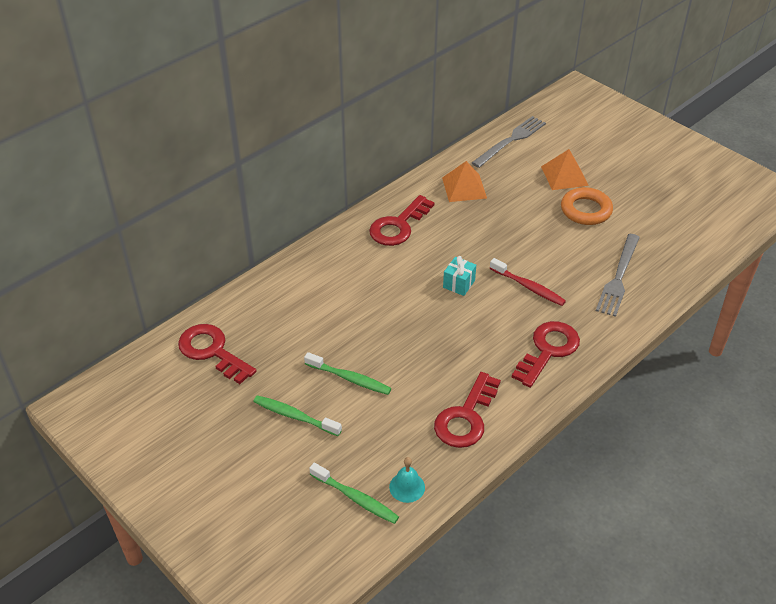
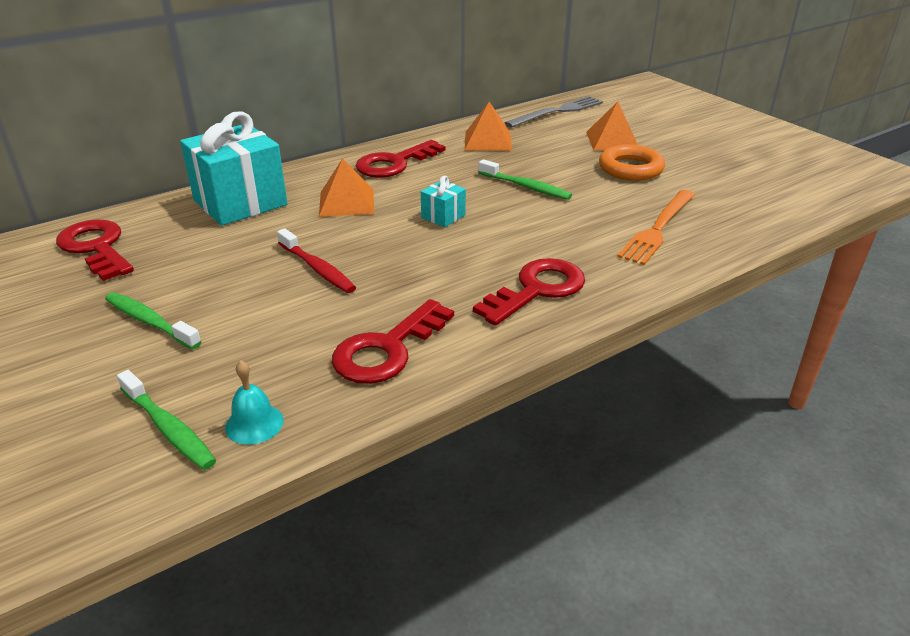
camera: 10 degrees right, 10 degrees down
green toothbrush [304,352,392,395] -> green toothbrush moved to [478,159,572,200]
red toothbrush [490,258,566,306] -> red toothbrush moved to [277,228,356,293]
grey fork [596,234,640,317] -> orange fork [617,190,695,265]
none -> turquoise gift [180,111,288,226]
none -> orange pyramid [319,158,374,217]

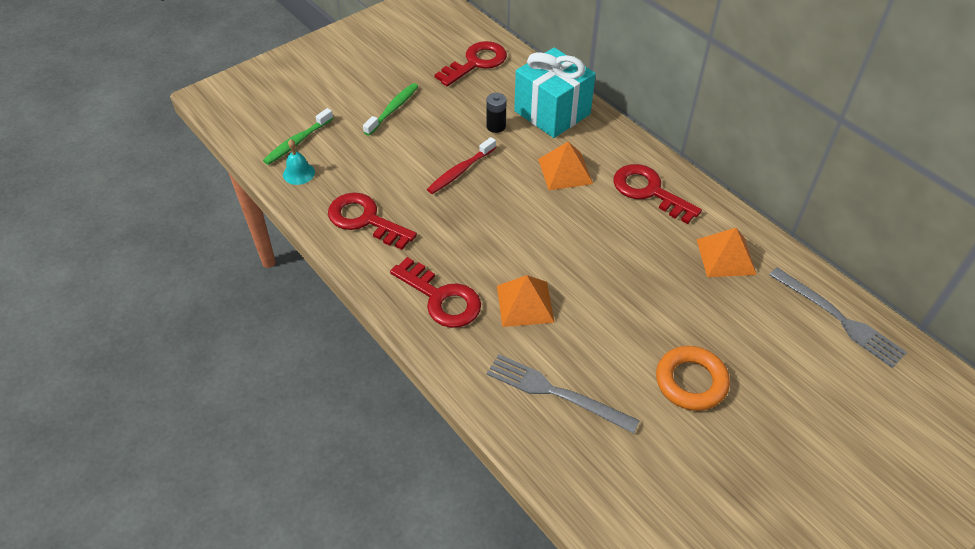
camera: 85 degrees right, 15 degrees up
turquoise gift [421,176,466,227] -> none
green toothbrush [478,159,572,200] -> none
orange pyramid [586,101,638,150] -> orange pyramid moved to [497,275,555,327]
orange fork [617,190,695,265] -> grey fork [487,354,640,434]
none -> black battery [486,93,507,133]

